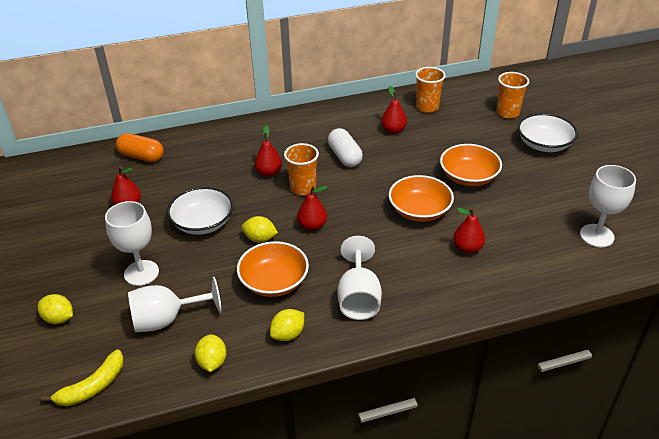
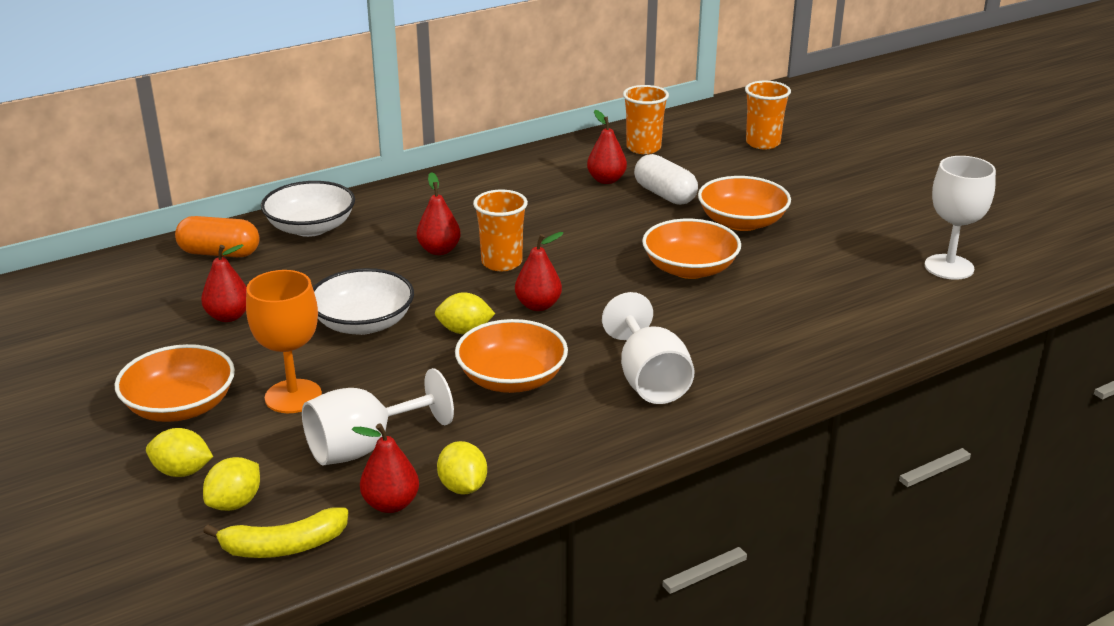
camera: 15 degrees left, 10 degrees down
yellow banana [41,349,124,406] -> yellow banana turned 45 degrees clockwise [203,507,348,558]
white goblet [105,201,159,286] -> orange goblet [246,270,322,413]
yellow lemon [270,309,304,341] -> yellow lemon moved to [203,457,260,511]
white capsule [328,128,363,167] -> white capsule moved to [634,154,698,205]
red pear [453,208,485,254] -> red pear moved to [352,423,419,513]
white bowl [518,113,578,152] -> white bowl moved to [261,181,355,237]
none -> orange bowl [115,344,235,422]

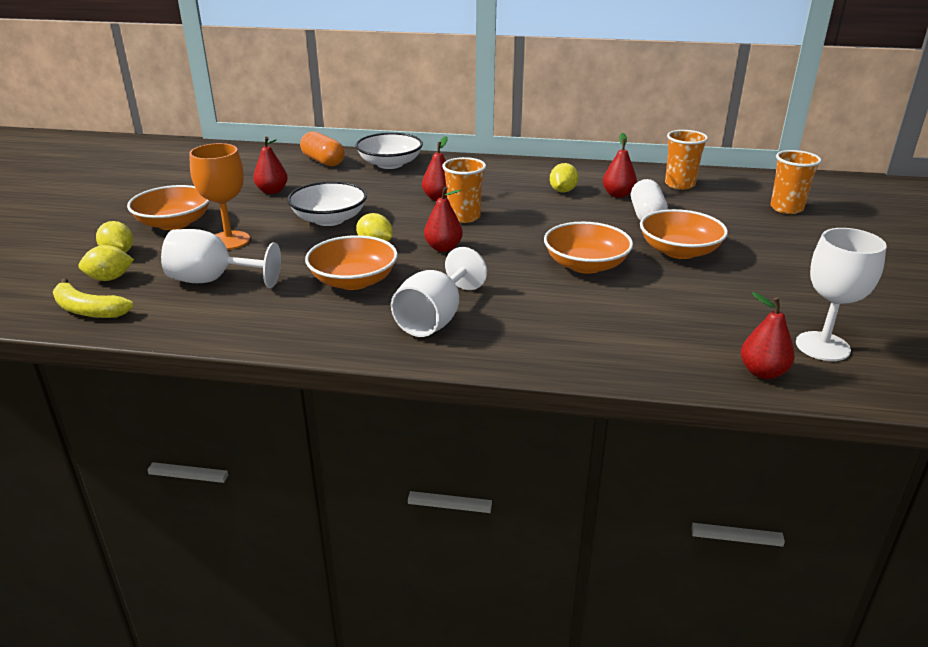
camera: 40 degrees right, 0 degrees up
red pear [352,423,419,513] -> red pear moved to [741,292,795,379]
yellow lemon [437,441,487,495] -> yellow lemon moved to [550,163,578,192]

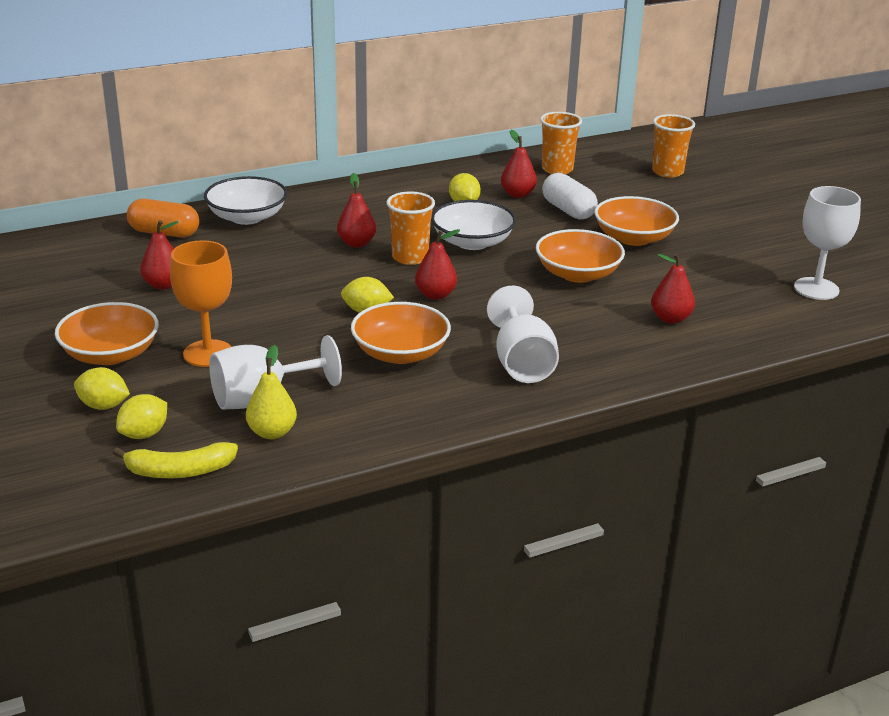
camera: 35 degrees left, 0 degrees up
white bowl [287,181,367,226] -> white bowl moved to [431,200,516,250]
red pear [741,292,795,379] -> red pear moved to [651,253,695,324]
none -> yellow pear [246,345,297,439]

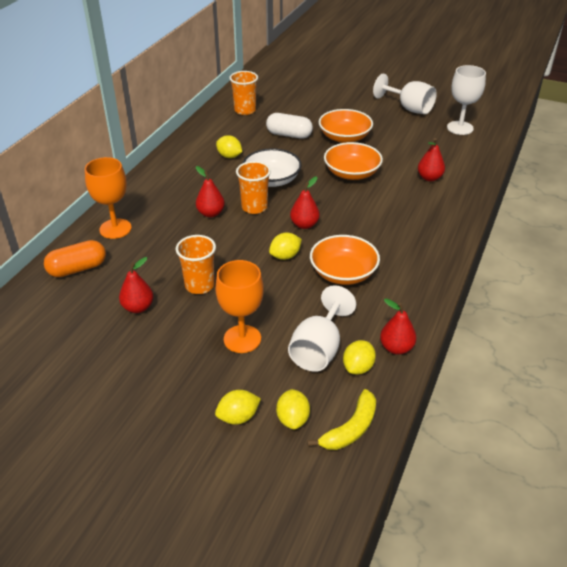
camera: 40 degrees left, 10 degrees up
orange bowl [55,302,159,365] -> none
white bowl [204,176,287,225] -> orange goblet [85,157,132,239]
yellow pear [246,345,297,439] -> yellow lemon [343,340,376,375]
white goblet [487,286,559,383] -> white goblet moved to [373,74,437,114]
red pear [501,130,537,198] -> red pear moved to [380,298,417,355]
orange cup [652,114,695,178] -> orange cup moved to [176,235,216,294]

